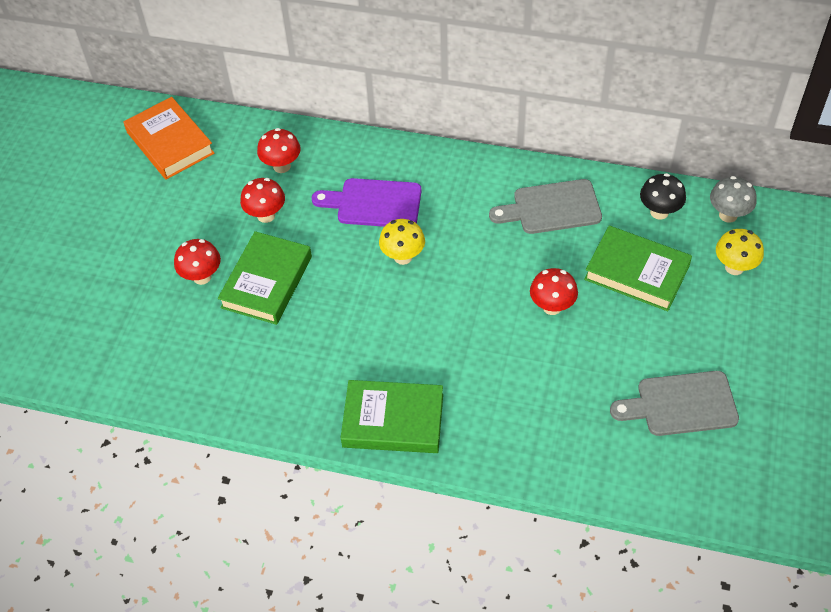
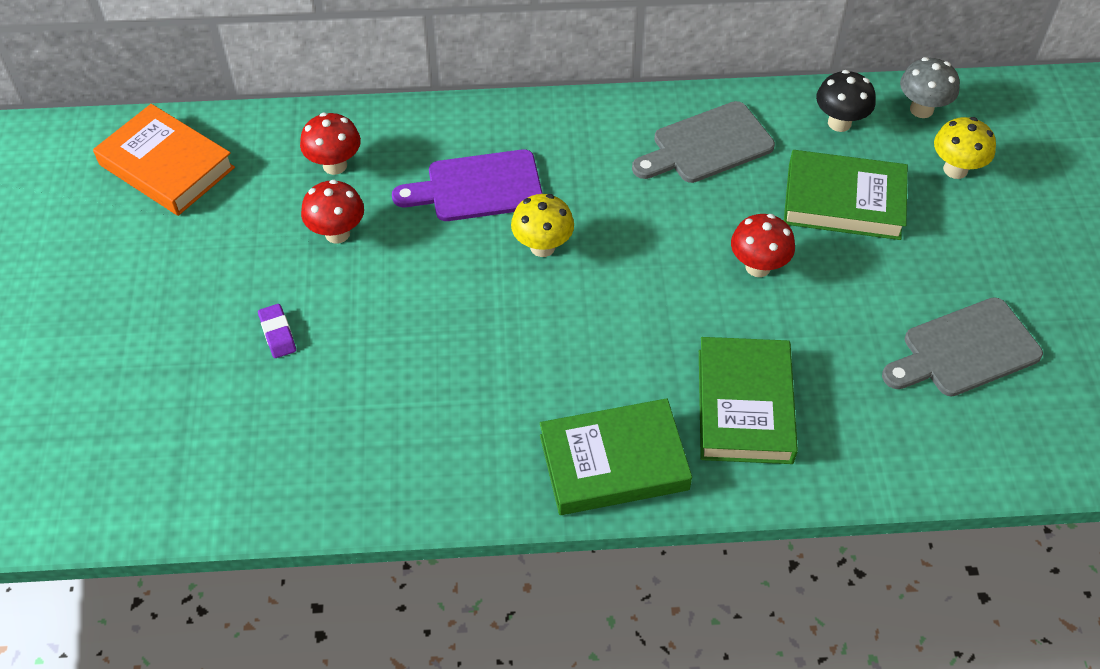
camera: 20 degrees left, 0 degrees up
red mushroom [174,239,221,285] -> purple eraser [258,304,296,358]
green book [218,231,312,325] -> green book moved to [699,337,798,464]

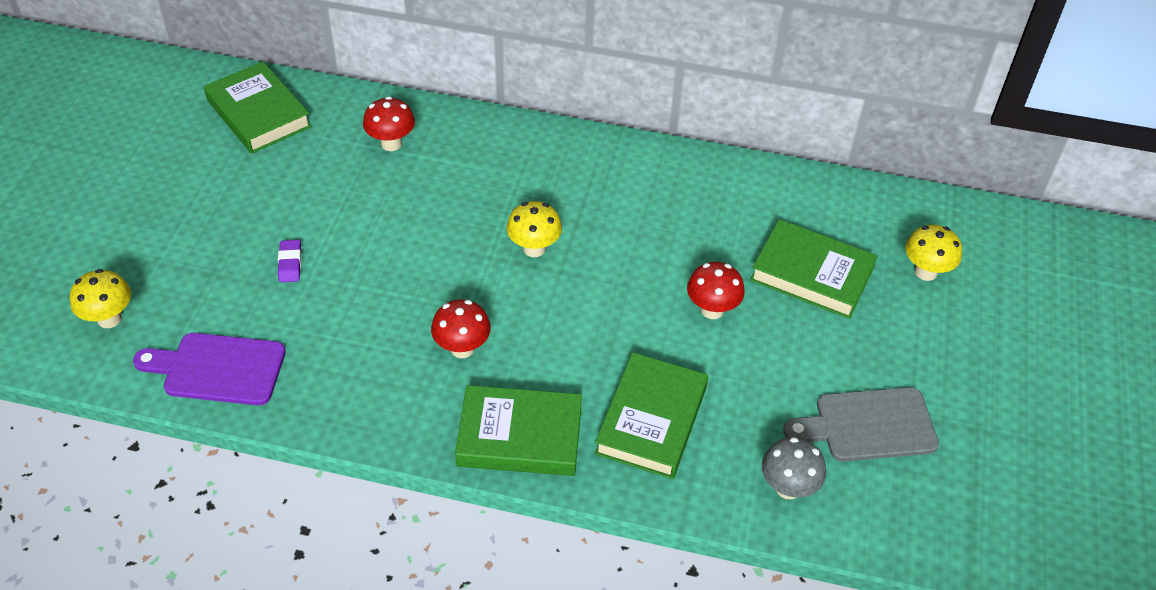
camera: 15 degrees right, 5 degrees down
orange book [93,104,235,216] -> green book [204,61,311,154]
red mushroom [301,180,364,243] -> red mushroom moved to [431,300,491,358]
purple cutting board [392,149,543,221] -> purple cutting board moved to [133,333,286,405]
grey cutting board [632,101,775,183] -> none
black mushroom [816,70,876,132] -> none
grey mushroom [900,57,960,118] -> grey mushroom moved to [762,437,826,499]
none -> yellow mushroom [70,269,131,328]

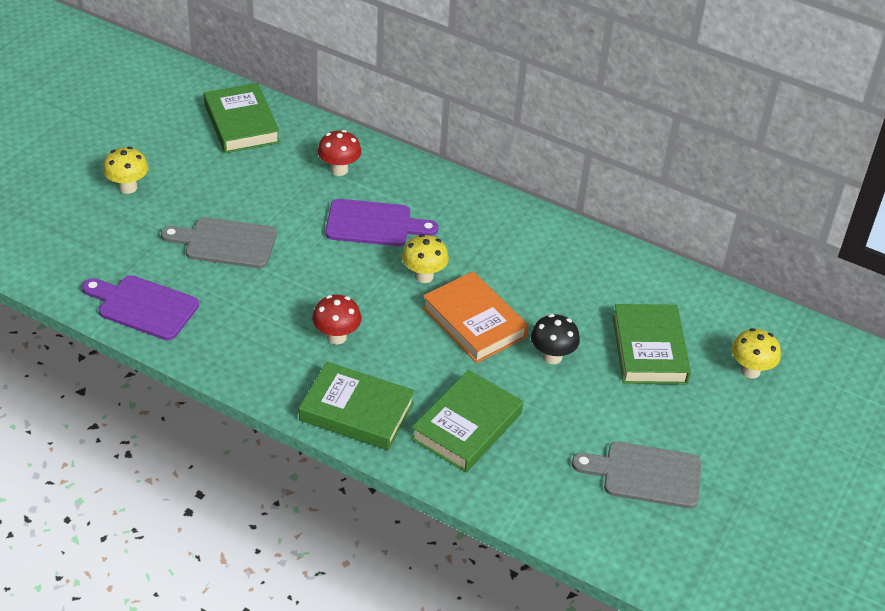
camera: 15 degrees right, 5 degrees down
yellow mushroom [70,269,131,328] -> yellow mushroom moved to [103,147,148,194]
purple eraser [278,240,301,282] -> grey cutting board [161,217,277,268]
red mushroom [687,262,745,319] -> black mushroom [531,314,580,364]
green book [750,219,877,319] -> green book turned 45 degrees clockwise [613,304,691,384]
grey mushroom [762,437,826,499] -> none
none -> purple cutting board [325,199,438,246]
none -> orange book [422,271,529,363]

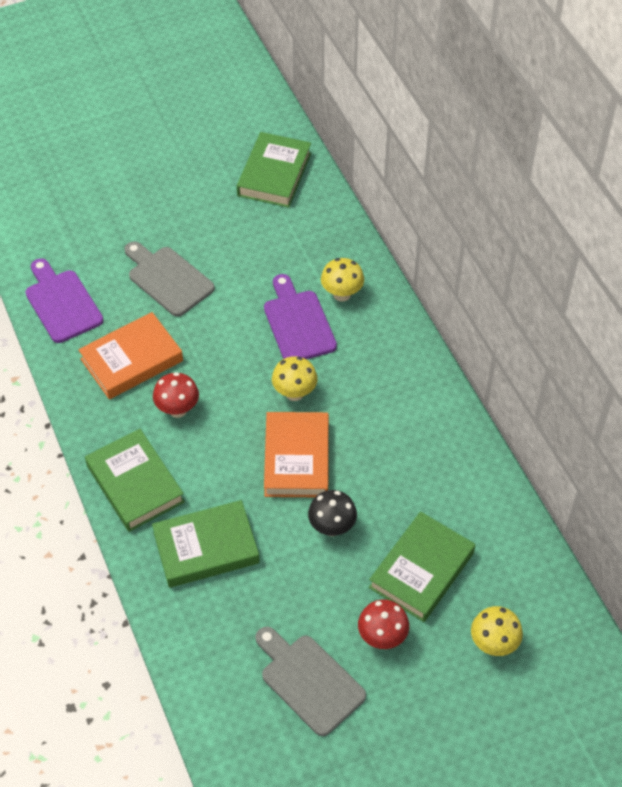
camera: 40 degrees right, 10 degrees up
yellow mushroom [103,147,148,194] -> yellow mushroom moved to [321,258,364,302]
red mushroom [318,130,361,176] -> red mushroom moved to [358,599,409,649]
purple cutting board [325,199,438,246] -> purple cutting board turned 150 degrees counterclockwise [264,274,337,359]
none -> orange book [78,312,183,399]

